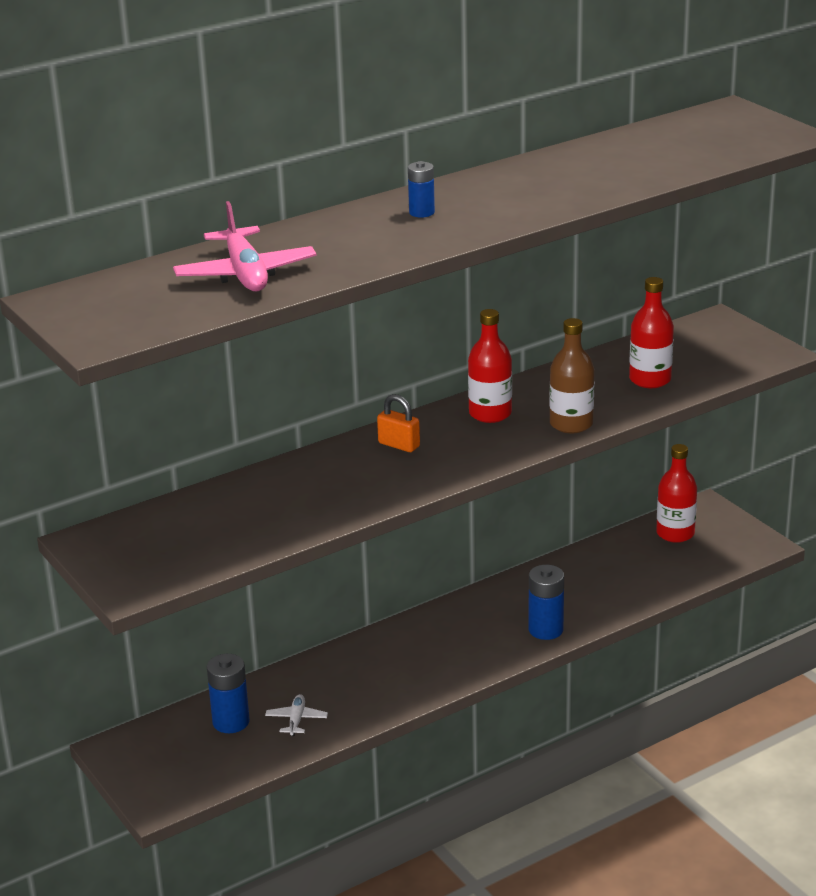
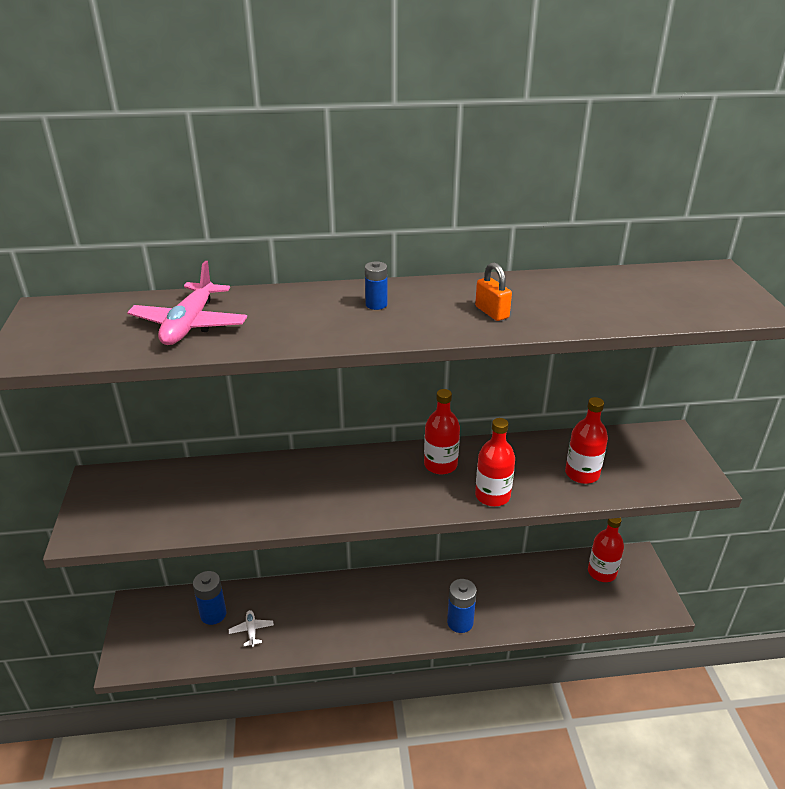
camera: 25 degrees right, 5 degrees up
white plane [265,694,328,736] -> white plane turned 45 degrees counterclockwise [229,610,274,647]
orange padlock [377,394,420,452] -> orange padlock moved to [475,262,512,321]
brown bottle [549,318,594,433] -> red bottle [475,418,515,507]

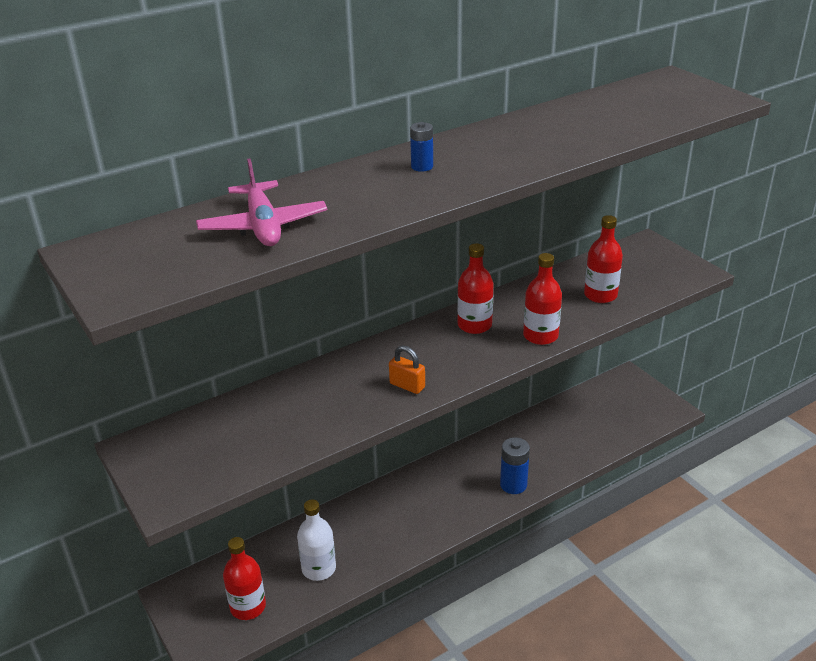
camera: 25 degrees left, 0 degrees up
blue battery [193,571,227,625] -> none
white plane [229,610,274,647] -> white bottle [297,499,336,581]
orange padlock [475,262,512,321] -> orange padlock moved to [389,345,425,394]
red bottle [588,518,624,582] -> red bottle moved to [223,537,266,620]

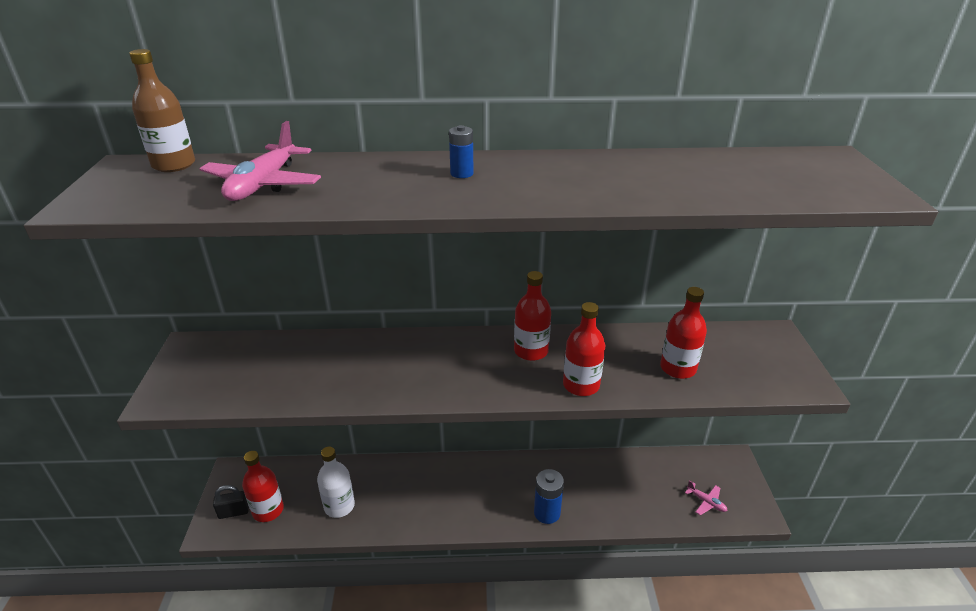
camera: 30 degrees right, 0 degrees up
orange padlock [389,345,425,394] -> none
none -> brown bottle [129,49,195,172]
none -> black padlock [213,485,249,519]
none -> pink plane [685,480,728,515]

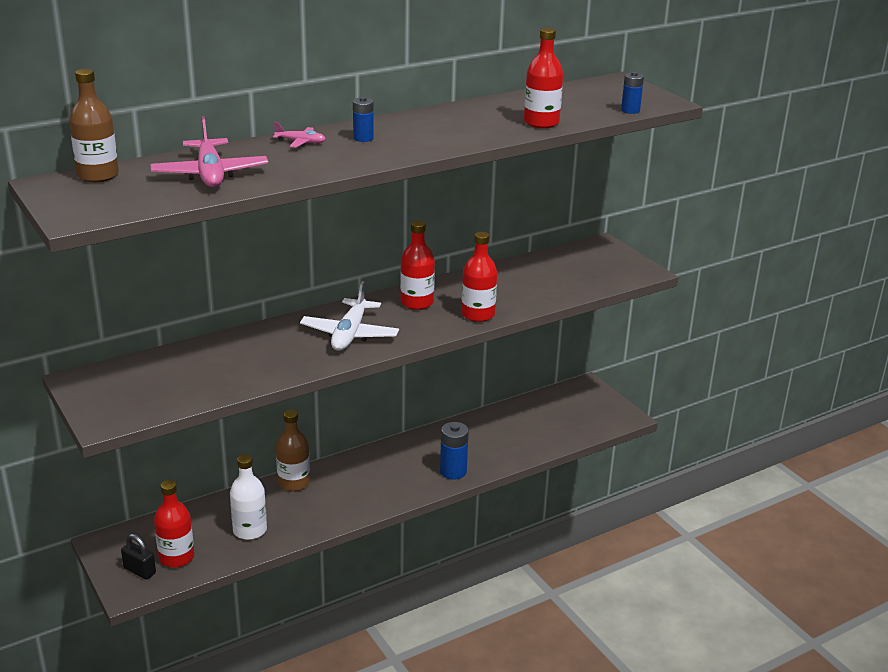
camera: 30 degrees left, 5 degrees down
black padlock [213,485,249,519] -> black padlock turned 75 degrees clockwise [121,534,156,580]
red bottle [660,287,707,379] -> red bottle moved to [524,28,563,128]
pink plane [685,480,728,515] -> pink plane moved to [273,122,325,147]
none -> brown bottle [276,410,310,491]
none -> white plane [300,281,399,351]
none -> blue battery [621,72,644,114]

